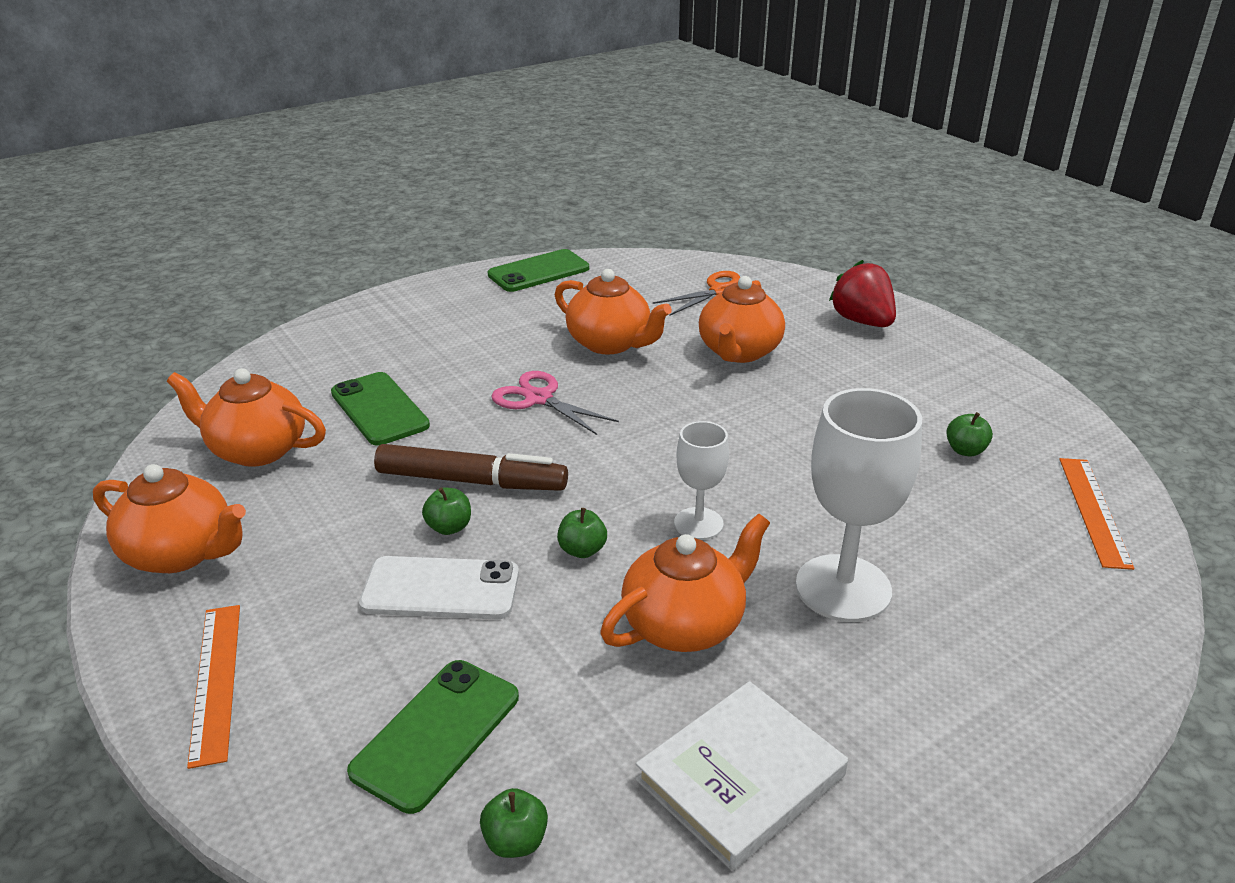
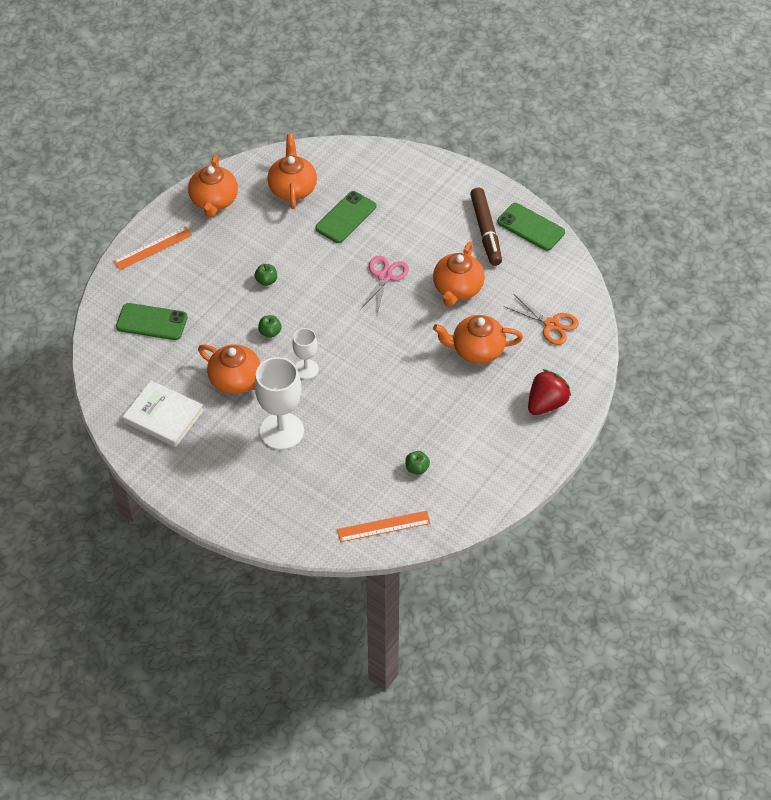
camera: 70 degrees right, 20 degrees up
white phone [359,556,519,619] -> none
brown marker [374,444,568,491] -> brown marker moved to [470,188,502,266]
green apple [480,788,548,858] -> none

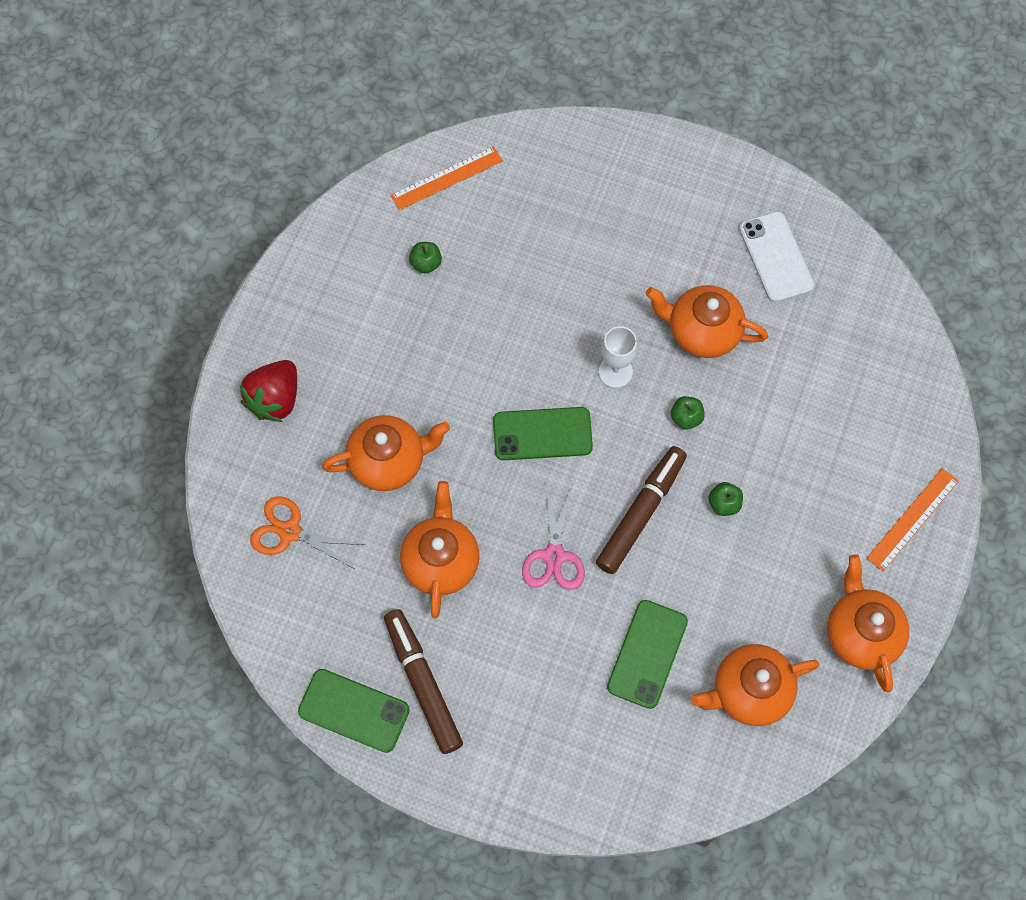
camera: 165 degrees right, 15 degrees up
green phone [116,303,188,340] -> green phone moved to [493,407,593,460]
white book [122,380,204,447] -> white phone [739,211,814,303]
white goblet [255,357,304,450] -> none
orange teapot [267,134,317,209] -> orange teapot turned 90 degrees clockwise [691,644,819,726]
none -> brown marker [596,446,687,574]

